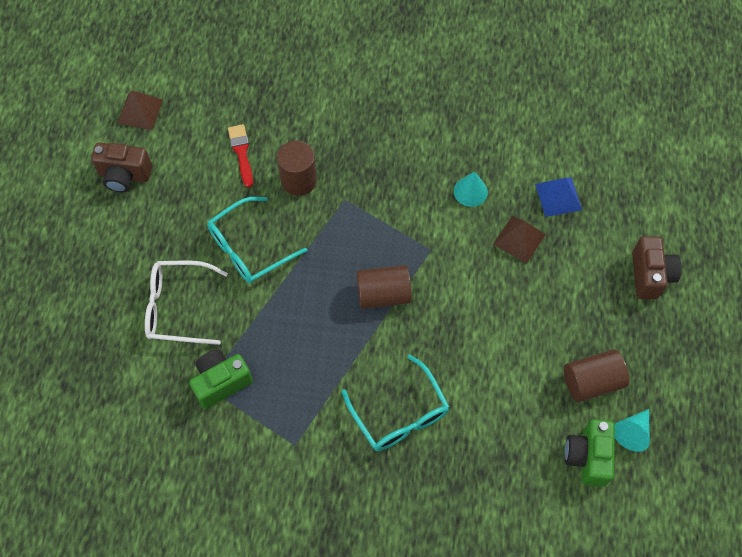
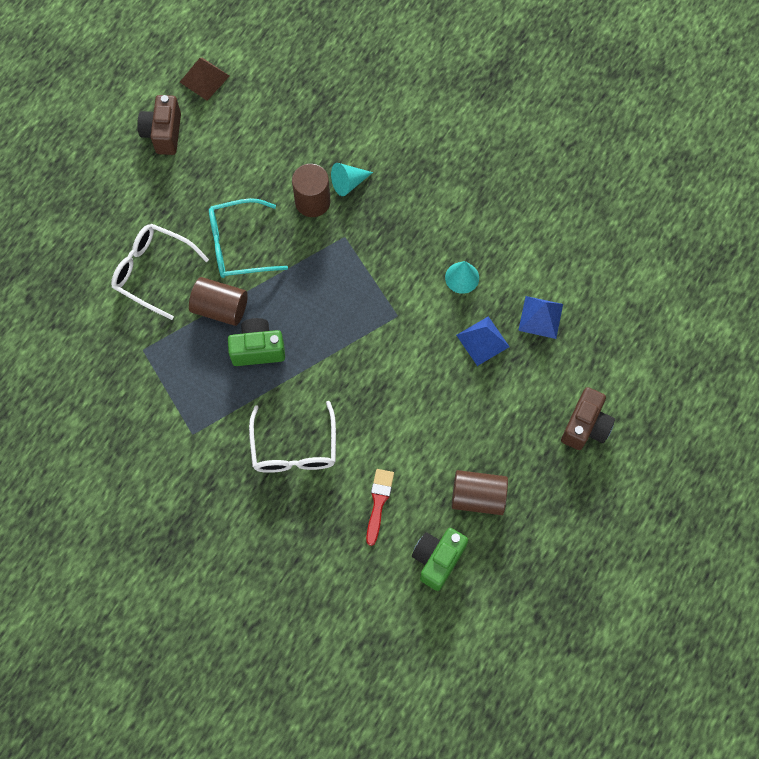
camera: 25 degrees right, 5 degrees up
brown camera [91,142,152,192] -> brown camera turned 60 degrees clockwise [137,95,181,155]
green camera [189,350,253,409] -> green camera moved to [228,318,285,366]
red brush [228,124,253,188] -> red brush moved to [366,469,394,546]
turquoise glasses [342,354,449,451] -> white glasses [249,401,336,473]
brown cylinder [356,265,412,309] -> brown cylinder moved to [189,277,248,326]
brown pyramid [493,216,546,264] -> blue pyramid [456,316,510,366]
turquoise cone [615,409,650,452] -> turquoise cone moved to [331,163,373,196]

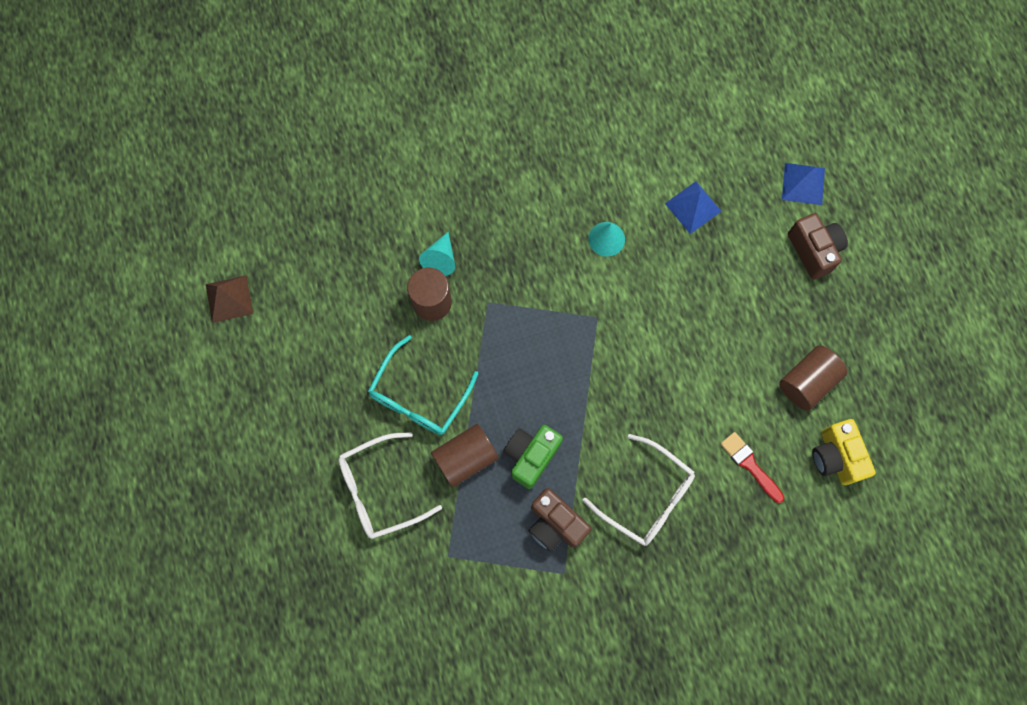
camera: 50 degrees left, 5 degrees up
brown camera [137,95,181,155] -> brown camera moved to [529,488,591,552]
green camera [412,528,468,591] -> yellow camera [812,419,876,485]
blue pyramid [456,316,510,366] -> blue pyramid moved to [782,163,825,205]

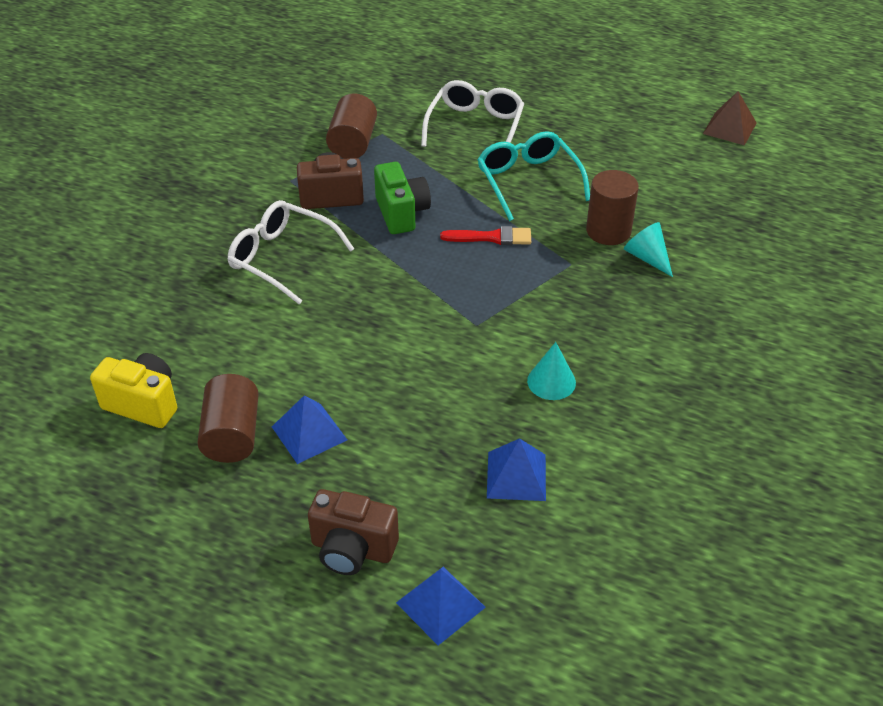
camera: 130 degrees right, 30 degrees down
brown cylinder [431,424,499,488] -> brown cylinder moved to [326,93,377,159]
white glasses [582,434,695,546] -> white glasses turned 45 degrees clockwise [228,200,354,304]
red brush [720,432,784,503] -> red brush moved to [440,226,531,245]
none -> blue pyramid [272,395,347,464]

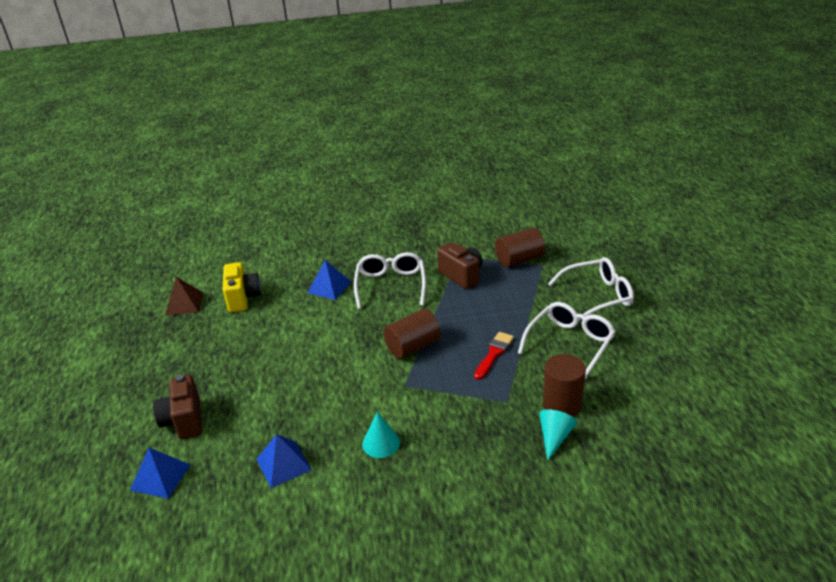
camera: 60 degrees right, 10 degrees down
brown cylinder [197,374,259,463] -> brown cylinder moved to [383,309,441,359]
blue pyramid [272,395,347,464] -> blue pyramid moved to [307,260,351,300]
green camera [374,162,431,234] -> none
red brush [440,226,531,245] -> red brush turned 120 degrees counterclockwise [474,332,514,380]
turquoise glasses [477,131,590,221] -> white glasses [518,302,616,379]
brown pyramid [703,91,757,146] -> brown pyramid moved to [165,277,203,316]

